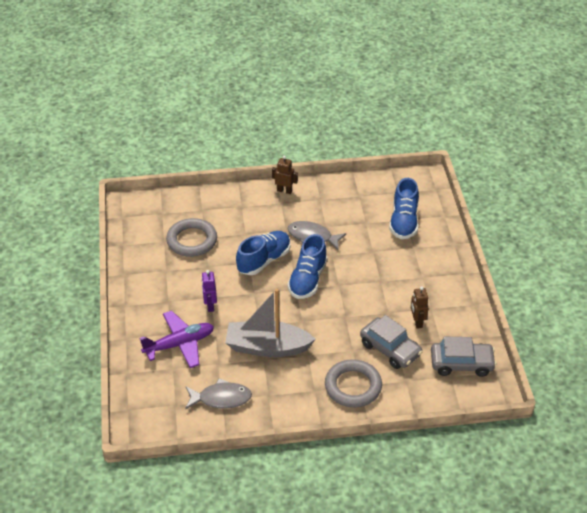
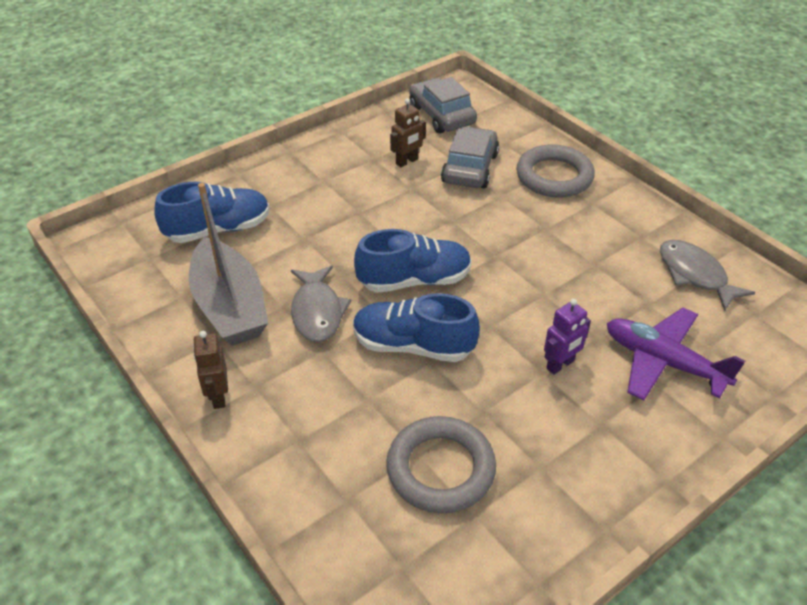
camera: 120 degrees left, 0 degrees up
grey boat [225,289,316,357] -> grey boat moved to [189,183,268,346]

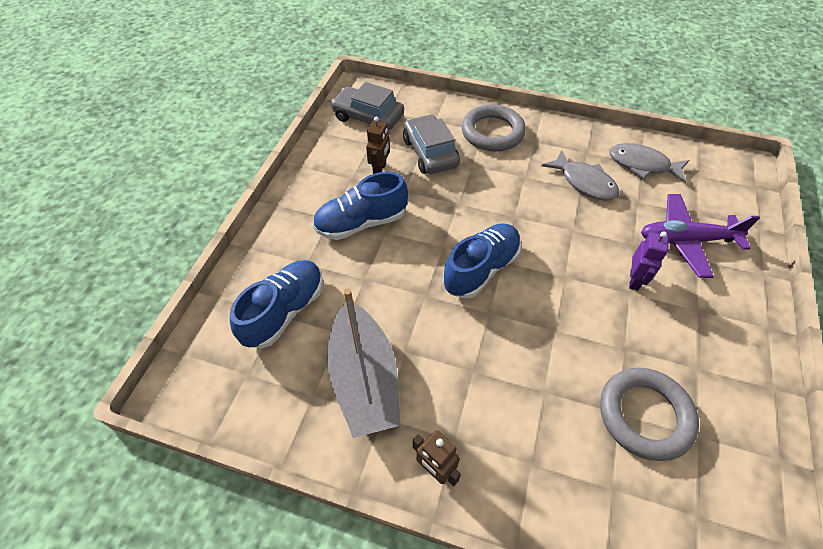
camera: 35 degrees left, 10 degrees up
grey boat [189,183,268,346] -> grey boat turned 45 degrees clockwise [327,288,401,438]
grey fish [291,265,351,342] -> grey fish moved to [541,149,620,201]
blue shoe [353,293,480,362] -> blue shoe moved to [313,172,408,240]

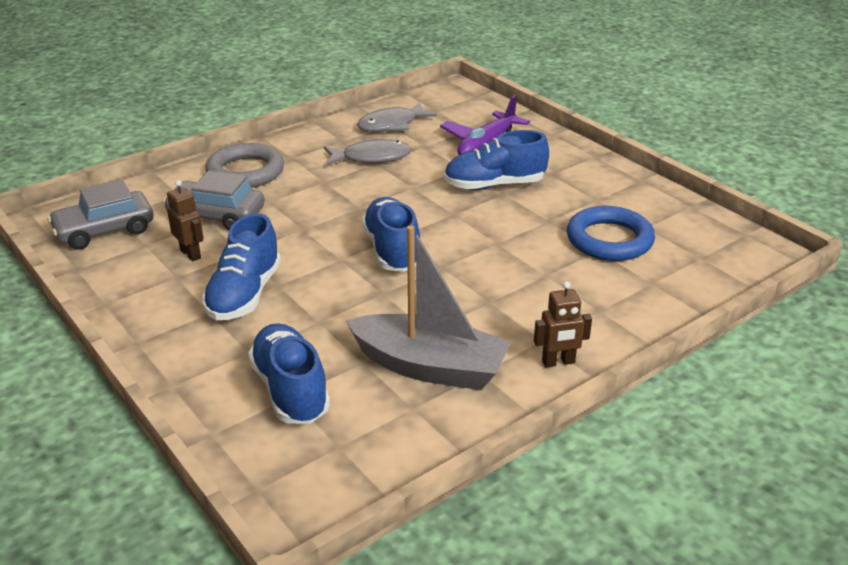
camera: 55 degrees left, 20 degrees down
grey ring [600,368,699,461] -> blue ring [567,206,655,261]
purple robot [629,231,669,290] -> blue shoe [444,130,549,190]

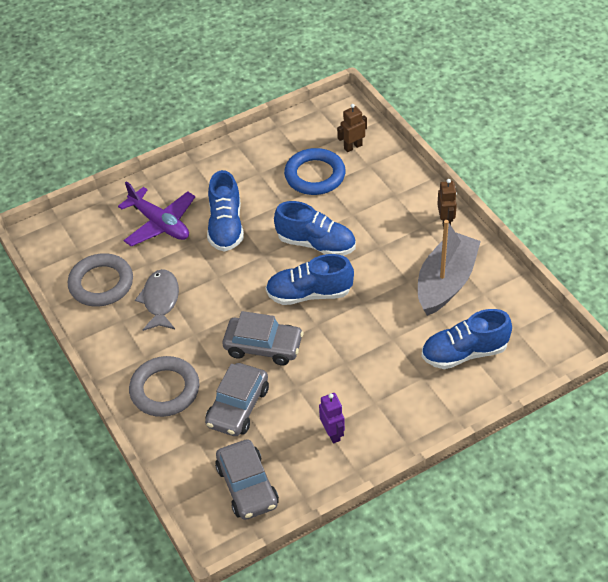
camera: 80 degrees left, 15 degrees up
brown robot [167,180,204,261] -> brown robot moved to [337,104,367,152]
blue shoe [202,213,281,320] -> blue shoe moved to [274,201,356,256]
grey fish [357,102,437,132] -> grey ring [68,253,133,307]
none -> grey car [223,311,304,365]
none -> purple robot [319,393,345,443]

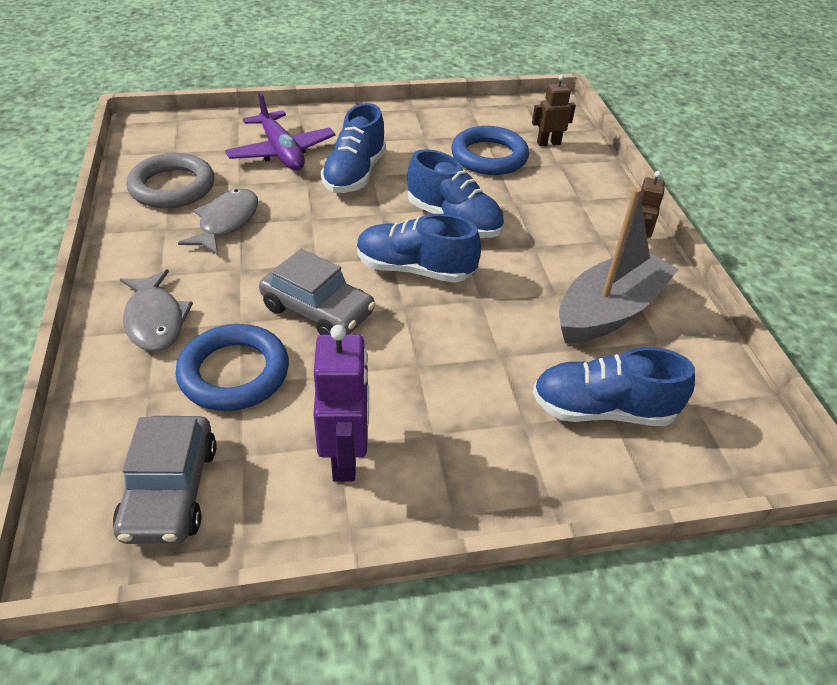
camera: 15 degrees right, 5 degrees down
grey ring [129,356,199,417] -> grey fish [120,269,193,352]
grey car [205,363,269,436] -> blue ring [175,324,289,411]
purple robot [319,393,345,443] -> purple robot [313,325,369,482], size x1.59

